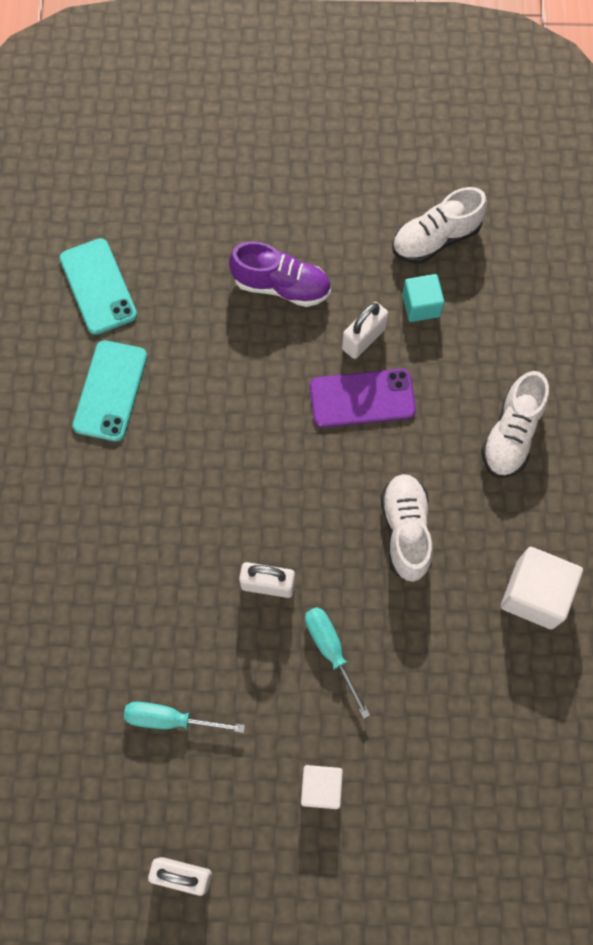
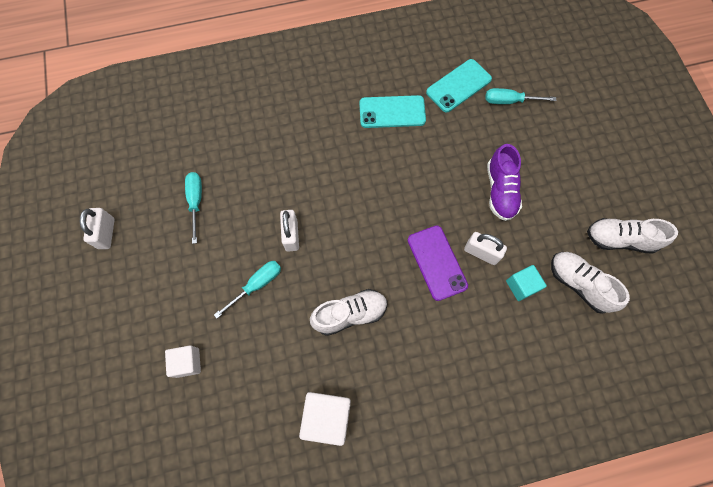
camera: 75 degrees right, 0 degrees up
white cube [301,765,343,809] -> white cube moved to [165,345,201,378]
white shoe [481,371,549,478] -> white shoe moved to [587,218,678,254]
none -> turquoise screwdriver [485,88,556,104]

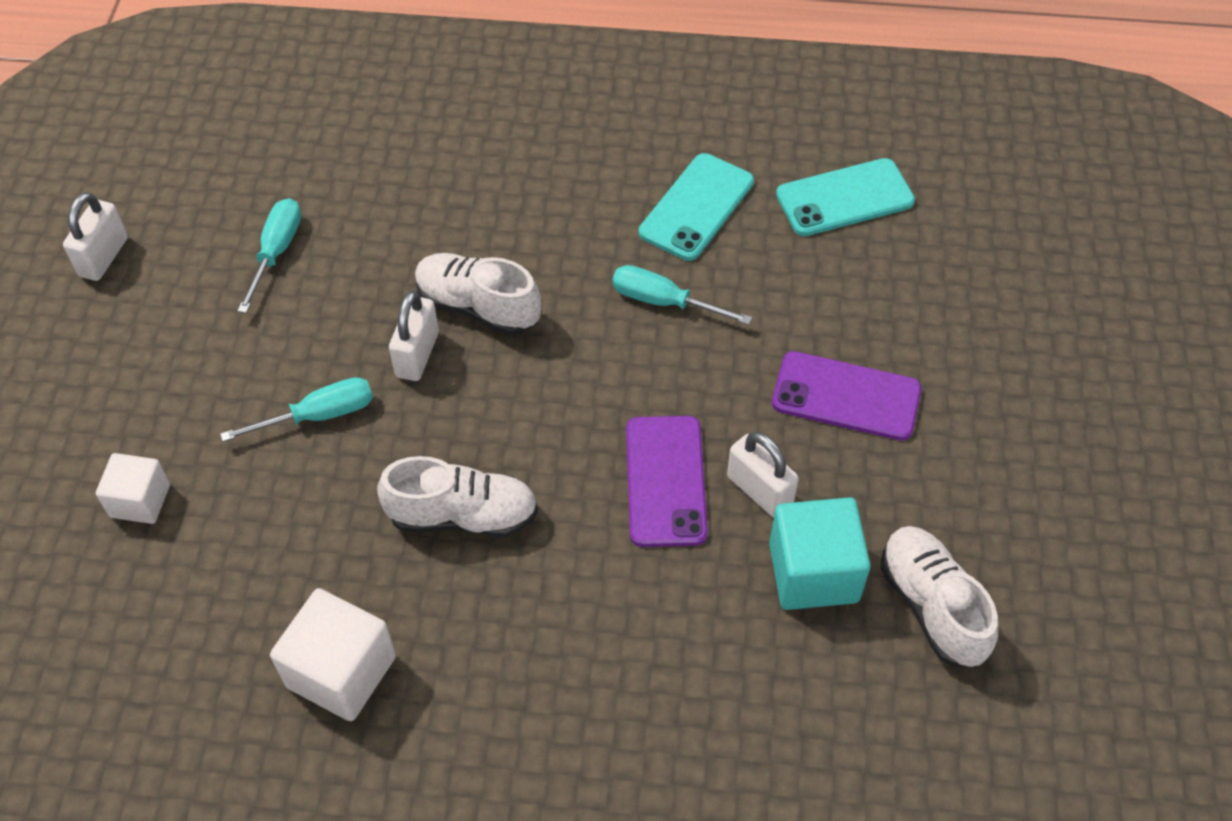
camera: 20 degrees right, 15 degrees down
turquoise phone [359,95,426,128] -> turquoise phone turned 75 degrees counterclockwise [639,153,754,261]
turquoise screwdriver [485,88,556,104] -> turquoise screwdriver moved to [612,265,752,325]
purple shoe [487,144,522,221] -> purple phone [772,351,922,440]
turquoise cube [506,265,547,301] -> turquoise cube [769,497,871,610], size x1.57
white shoe [587,218,678,254] -> white shoe moved to [415,253,541,336]

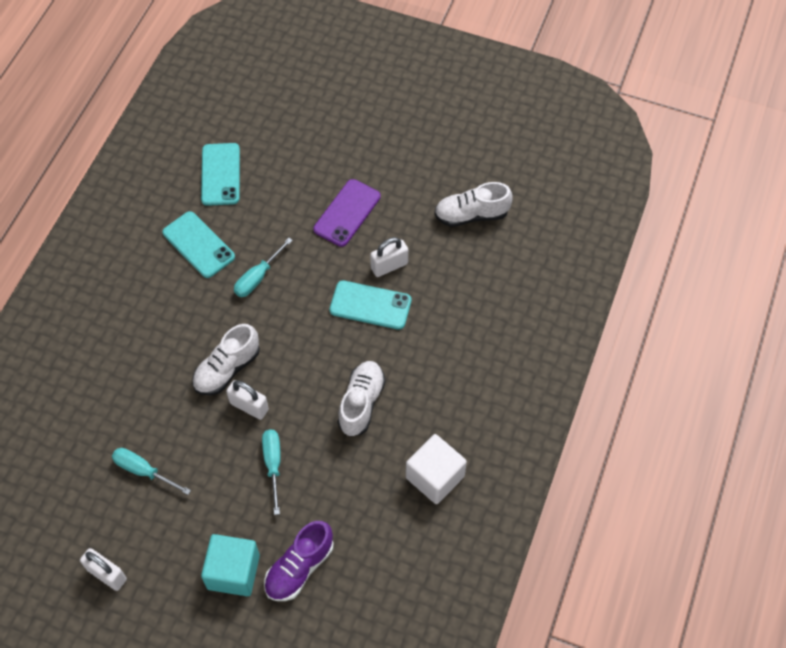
camera: 75 degrees left, 5 degrees up
white cube [96,453,170,524] -> purple shoe [264,521,333,601]
purple phone [626,416,708,547] -> turquoise phone [330,280,411,330]
turquoise cube [769,497,871,610] -> turquoise cube moved to [201,534,260,596]

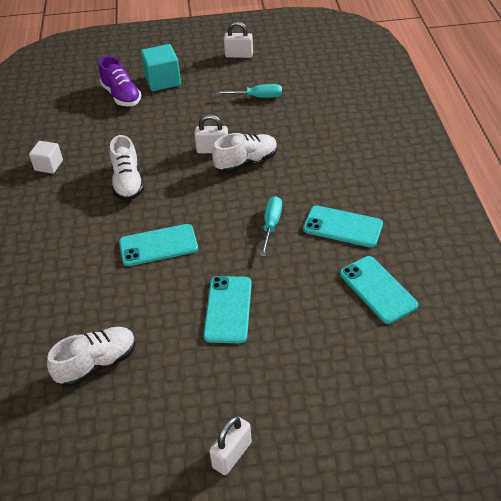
camera: 155 degrees right, 15 degrees down
white shoe [192,324,260,395] -> white shoe turned 45 degrees clockwise [212,133,278,173]
turquoise screwdriver [262,429,281,515] -> none
purple shoe [264,521,333,601] -> purple shoe turned 135 degrees clockwise [99,56,142,107]
purple phone [313,179,381,247] -> turquoise phone [203,276,252,343]
white padlock [370,237,408,277] -> white padlock moved to [209,416,252,475]
white cube [406,434,467,504] -> white cube [29,141,63,174], size x0.63

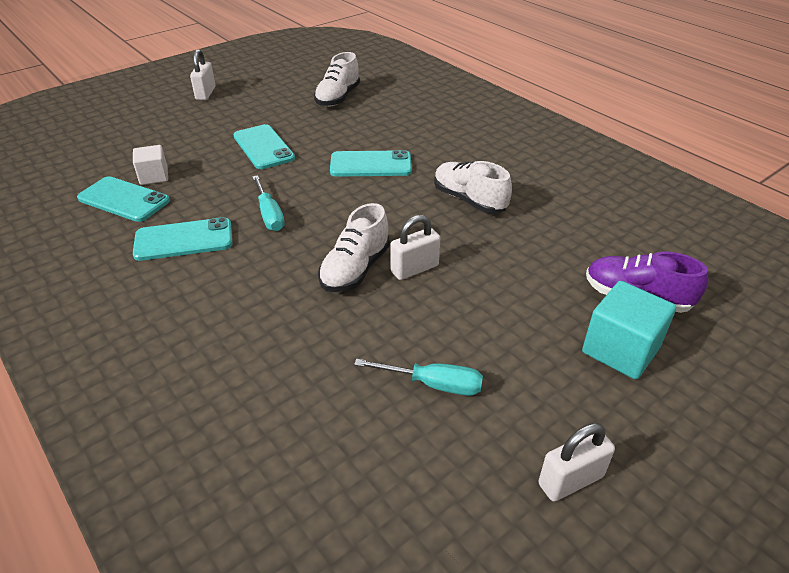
camera: 145 degrees right, 5 degrees down
white cube [29,141,63,174] -> white cube moved to [133,145,168,185]
turquoise phone [119,224,198,266] -> turquoise phone turned 45 degrees clockwise [330,150,412,177]
turquoise screwdriver [216,84,282,98] -> turquoise screwdriver turned 135 degrees counterclockwise [354,359,483,396]

